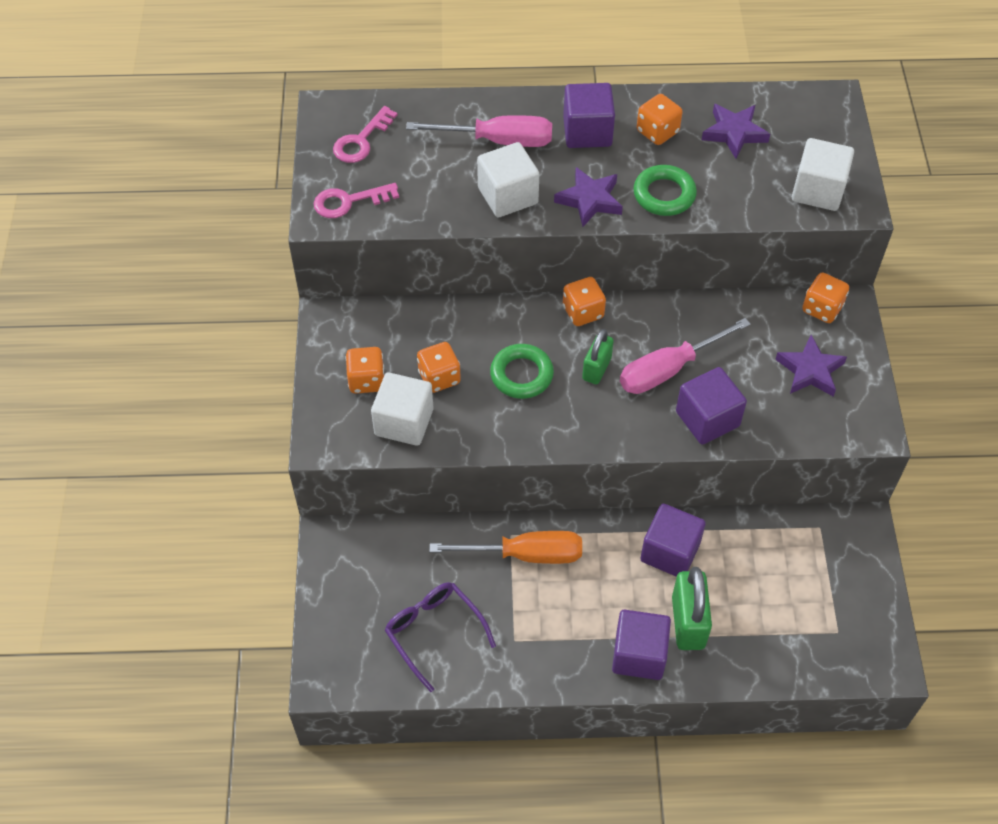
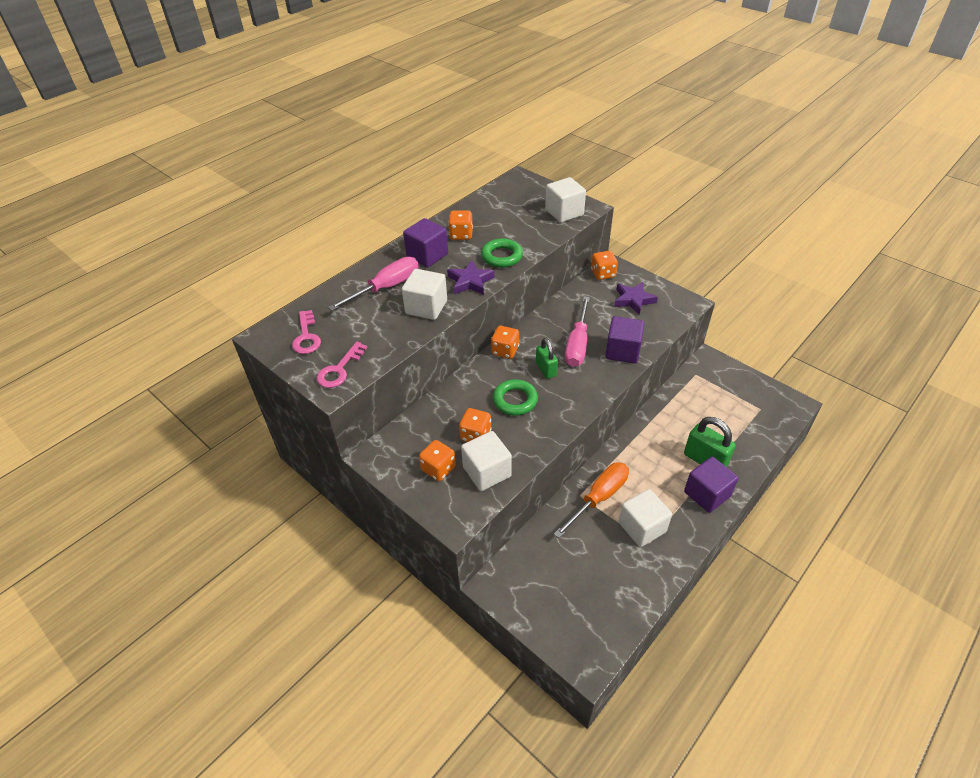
camera: 45 degrees left, 10 degrees down
purple glasses [385,582,496,692] -> none
purple cube [640,504,706,577] -> none
purple star [702,104,770,159] -> none
none -> white cube [619,489,672,547]

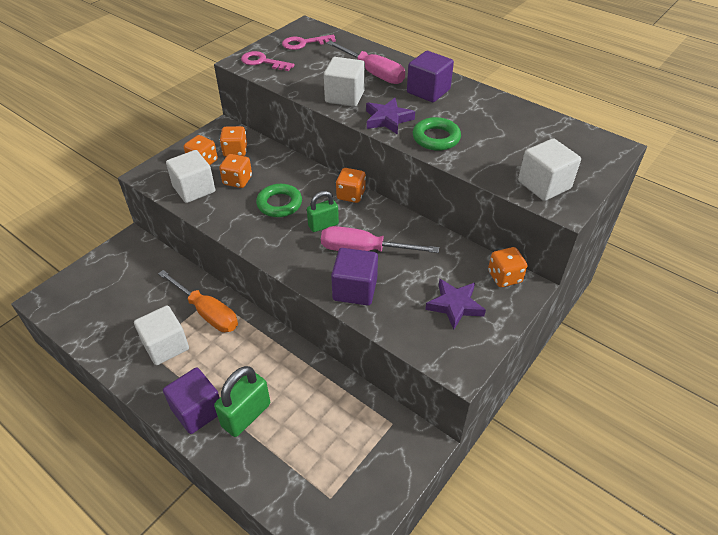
camera: 85 degrees right, 0 degrees up
orange dice [448,210,473,240] -> orange dice moved to [220,126,247,157]

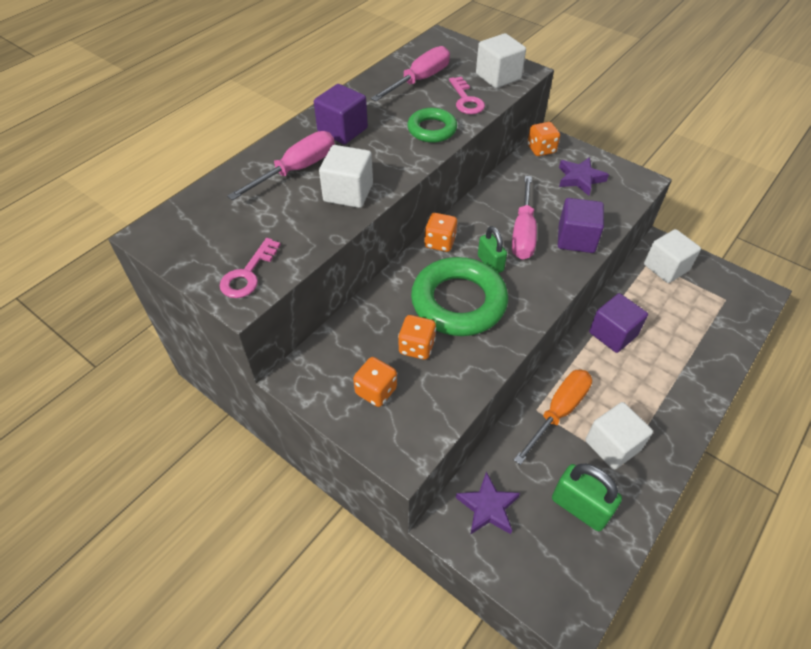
camera: 90 degrees left, 5 degrees up
purple cube [163,367,220,434] -> purple cube moved to [589,293,648,353]
white cube [166,150,216,203] -> white cube moved to [644,229,701,283]
green padlock [214,366,270,437] -> green padlock moved to [552,464,622,531]
orange dice [220,126,247,157] -> none
green ring [256,184,302,217] -> green ring [411,257,508,336], size x1.79
pink key [282,35,336,50] -> pink key moved to [449,77,485,114]
purple star [366,98,415,135] -> purple star moved to [456,472,520,535]
none -> pink screwdriver [371,46,450,101]

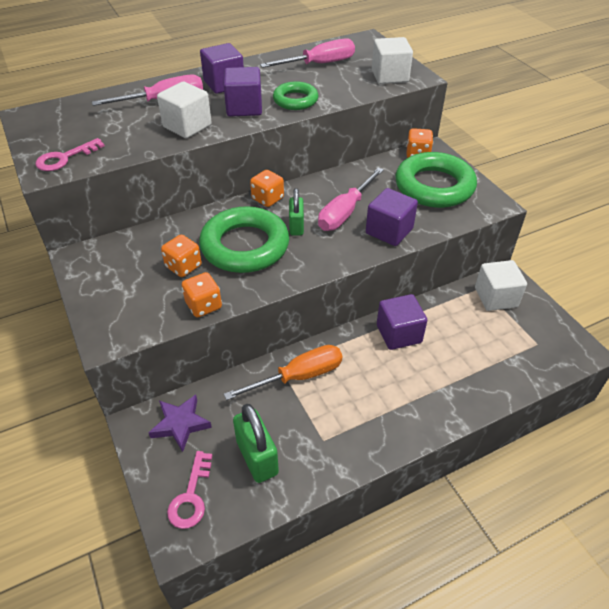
camera: 25 degrees right, 5 degrees down
orange dice [353,357,397,407] -> orange dice moved to [182,272,222,317]
pink key [449,77,485,114] -> pink key moved to [167,451,213,529]
purple star [559,157,609,196] -> green ring [395,152,477,208]
white cube [585,402,653,470] -> none
none -> purple cube [223,67,262,116]

